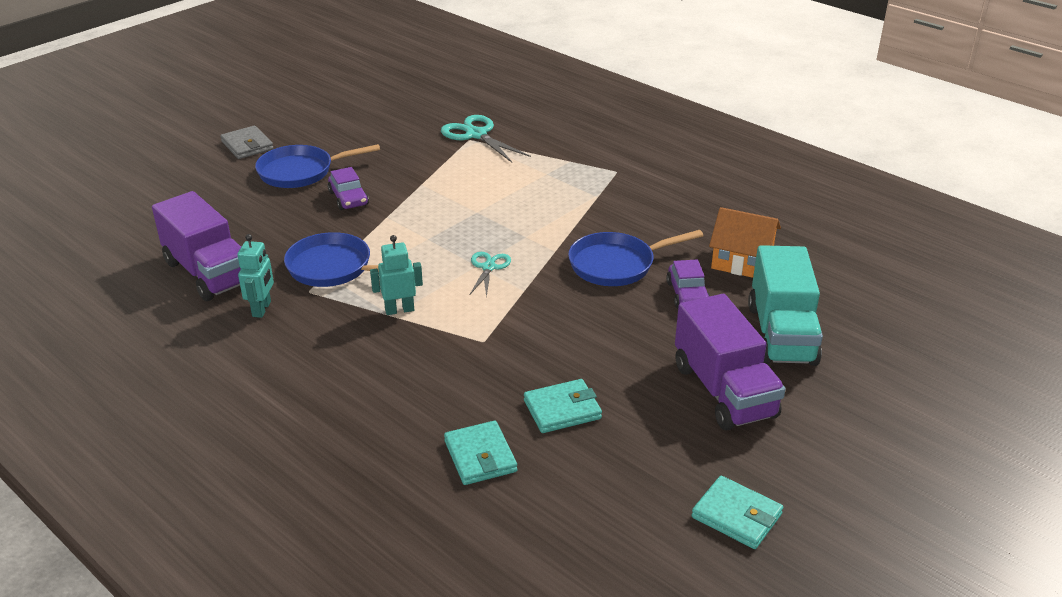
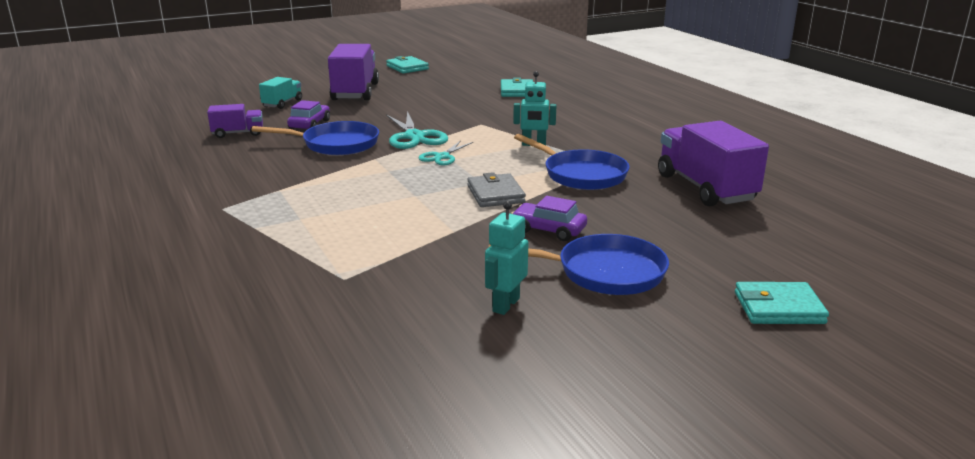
camera: 160 degrees left, 10 degrees down
grey wallet [220,126,273,159] -> grey wallet moved to [467,172,526,207]
turquoise robot [237,234,274,318] -> turquoise robot moved to [485,201,528,315]
purple car [328,167,369,210] -> purple car turned 60 degrees counterclockwise [511,196,587,241]
turquoise scissors [441,115,531,163] -> turquoise scissors moved to [386,111,448,149]
turquoise wallet [524,379,602,433] -> turquoise wallet moved to [735,282,829,324]
orange house [709,207,781,278] -> purple truck [207,104,263,138]
turquoise truck [748,245,823,366] -> turquoise truck [259,77,302,109], size x0.52

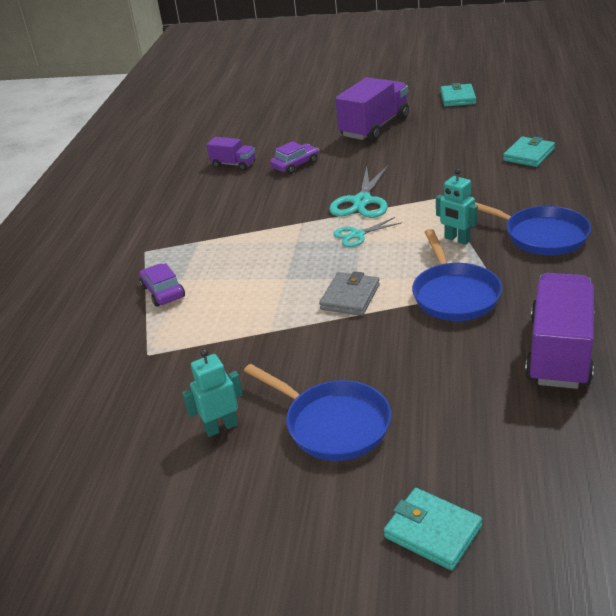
camera: 40 degrees right, 10 degrees up
blue pan [252,121,379,155] -> blue pan moved to [475,202,591,255]
turquoise truck [259,77,302,109] -> none
purple car [511,196,587,241] -> purple car moved to [139,263,185,307]

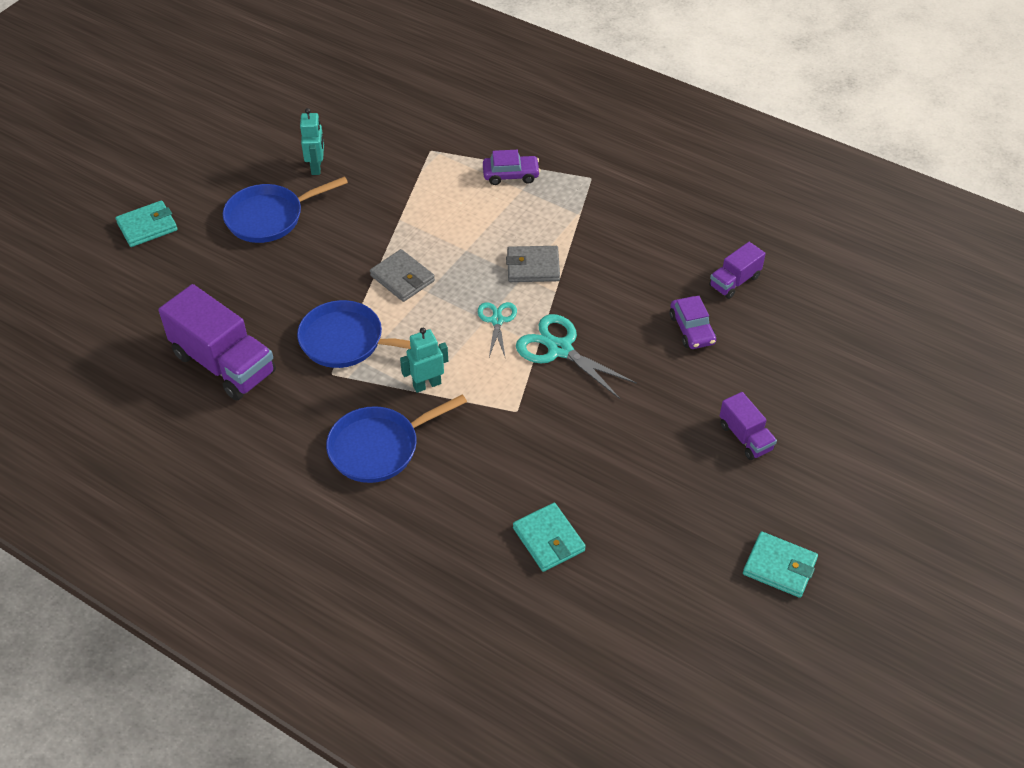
camera: 110 degrees right, 15 degrees up
purple truck [336,77,409,141] -> purple truck [720,392,777,460], size x0.52
none -> grey wallet [506,246,560,282]

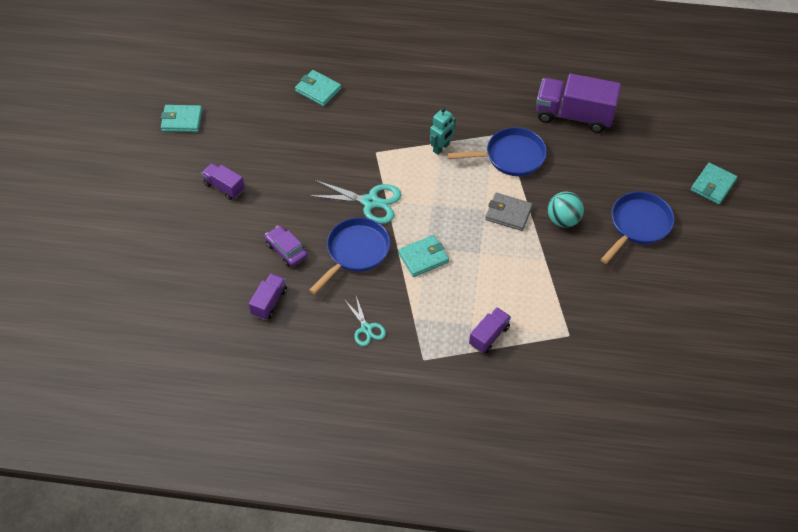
camera: 155 degrees right, 5 degrees up
turquoise robot [300,108,324,175] -> none
blue pan [326,394,467,483] -> blue pan moved to [309,217,390,294]
turquoise scissors [478,302,517,357] -> turquoise scissors moved to [345,296,386,346]
purple car [483,150,540,185] -> purple truck [469,307,511,353]
grey wallet [506,246,560,282] -> turquoise wallet [398,235,449,277]
none -> turquoise ball [548,192,584,228]

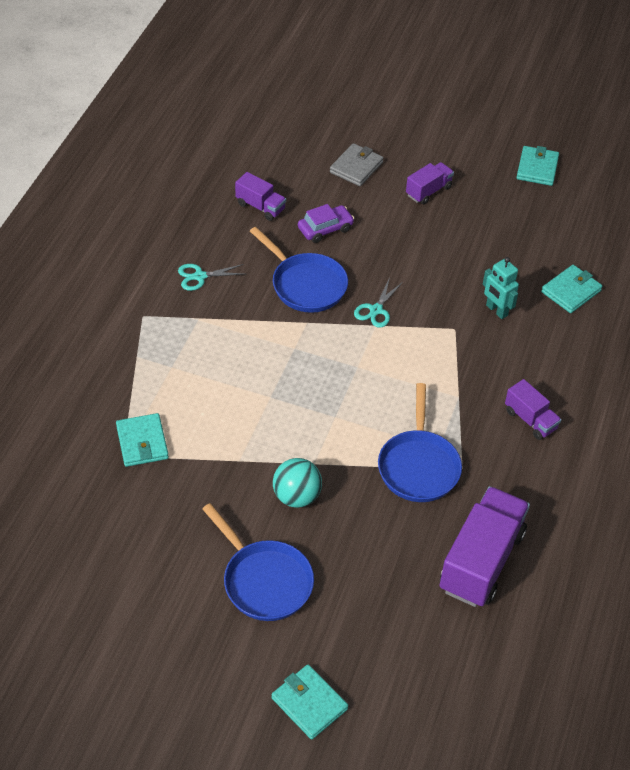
camera: 100 degrees right, 5 degrees down
turquoise scissors [308,180,402,224] -> turquoise scissors [354,278,403,328], size x0.60
turquoise wallet [398,235,449,277] -> turquoise wallet moved to [116,413,169,467]
turquoise robot [430,108,456,155] -> turquoise robot moved to [483,257,519,319]
purple truck [469,307,511,353] -> purple truck moved to [505,379,562,440]
grey wallet [485,193,533,231] -> grey wallet moved to [330,143,383,186]

